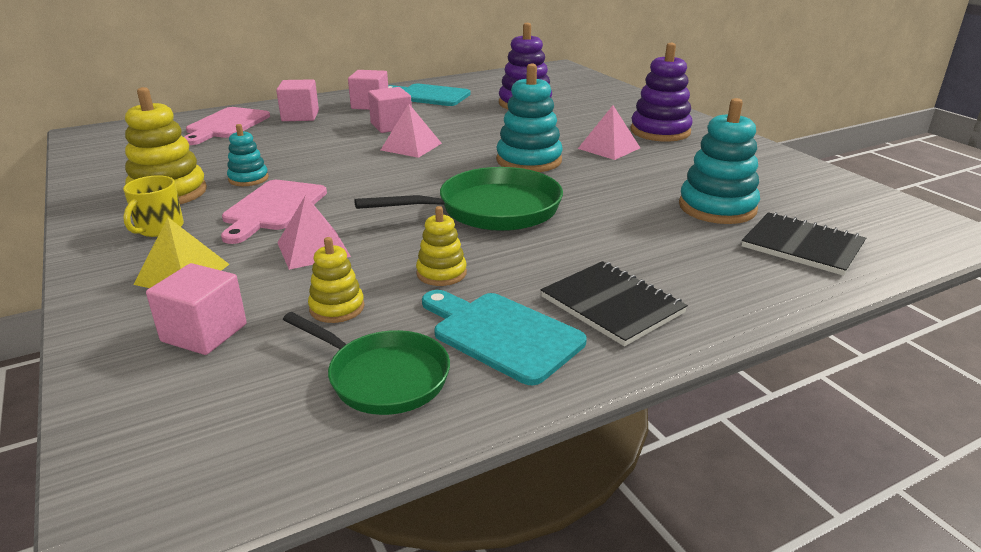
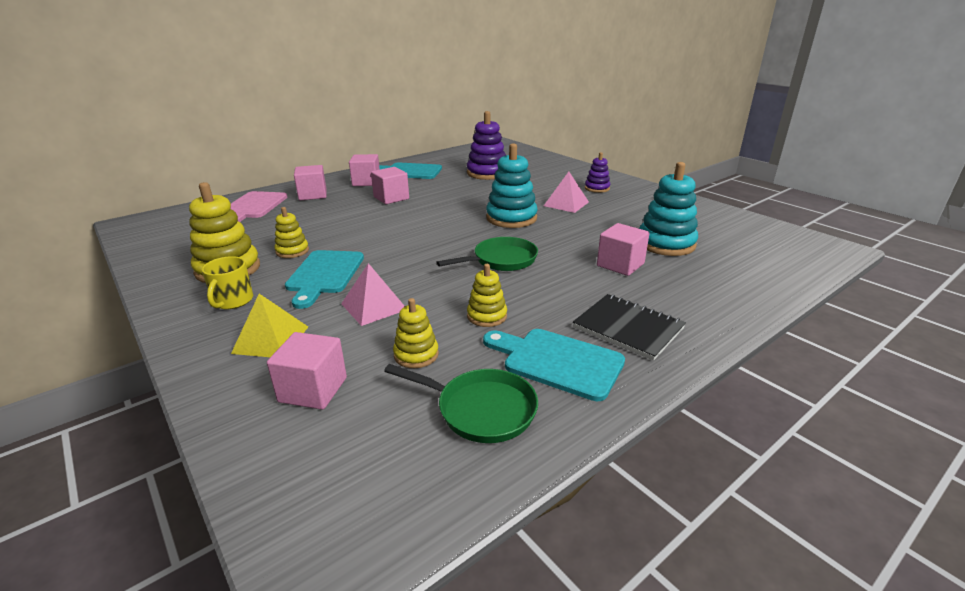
camera: 10 degrees left, 0 degrees up
pink cutting board [221,180,327,244] -> turquoise cutting board [285,250,364,309]
turquoise stacking toy [227,124,269,186] -> yellow stacking toy [274,207,309,258]
green pan [354,167,563,231] -> green pan [436,237,538,271], size x0.66
pink pyramid [381,104,442,158] -> none
purple stacking toy [630,43,693,142] -> purple stacking toy [585,152,610,193], size x0.56
black notebook [742,212,866,276] -> none
none -> pink cube [597,223,650,276]

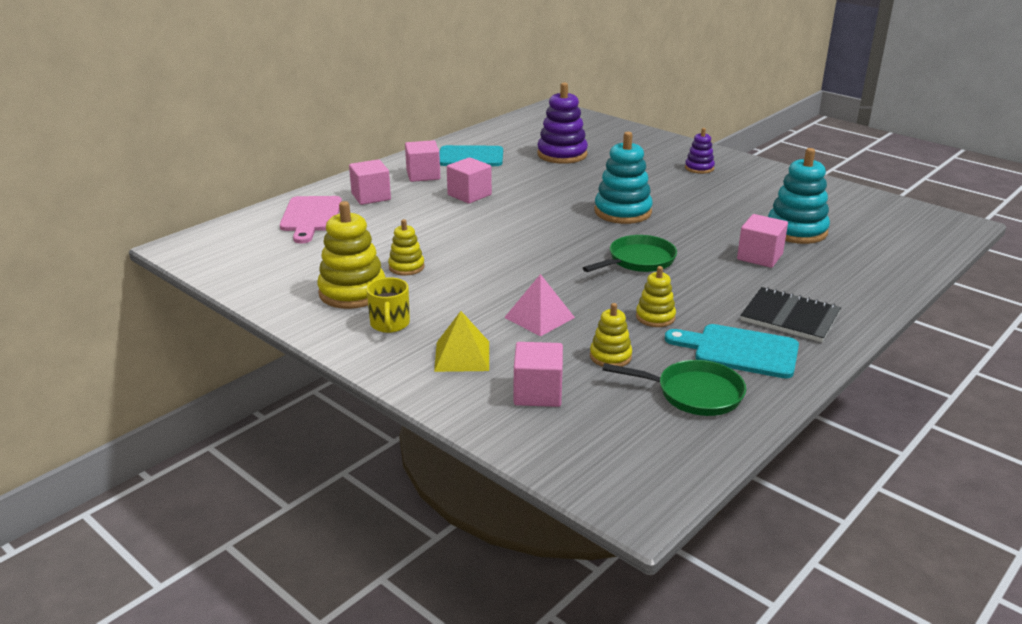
camera: 10 degrees left, 0 degrees up
turquoise cutting board [285,250,364,309] -> none
pink pyramid [544,172,589,213] -> none

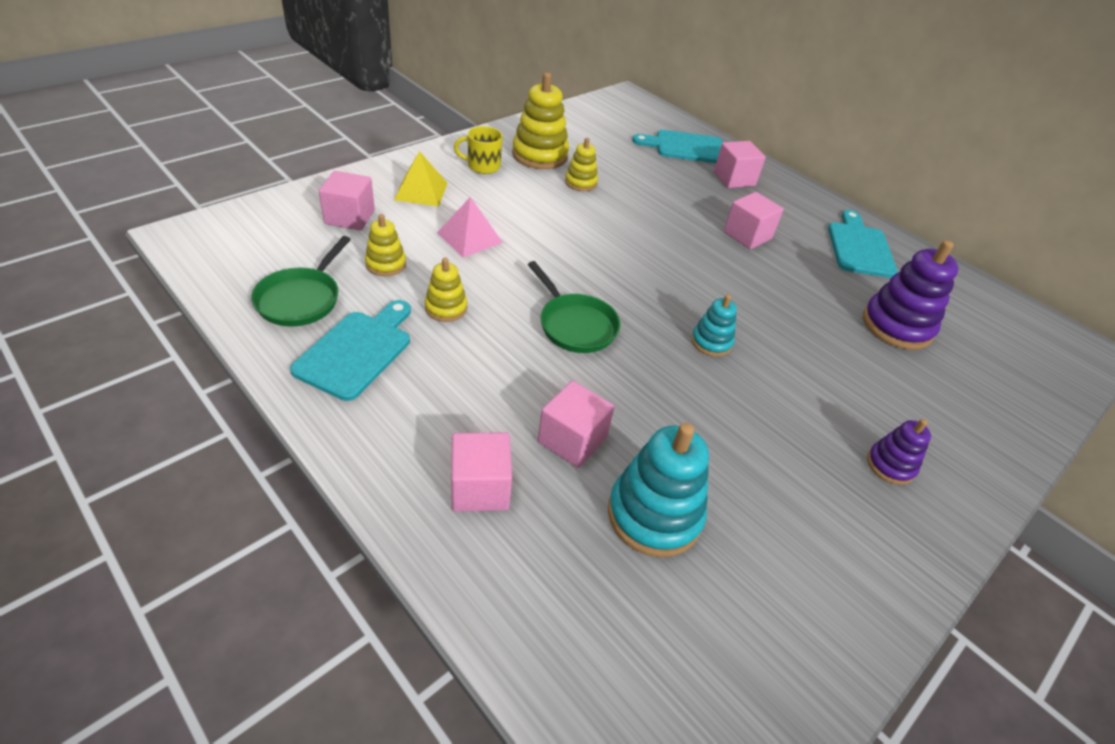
camera: 90 degrees right, 15 degrees up
pink cutting board [280,196,342,243] -> turquoise cutting board [632,130,723,163]
pink cube [405,140,440,182] -> pink cube moved to [451,432,512,512]
turquoise stacking toy [594,132,653,224] -> turquoise stacking toy [691,294,737,357], size x0.56
black notebook [740,287,841,342] -> none

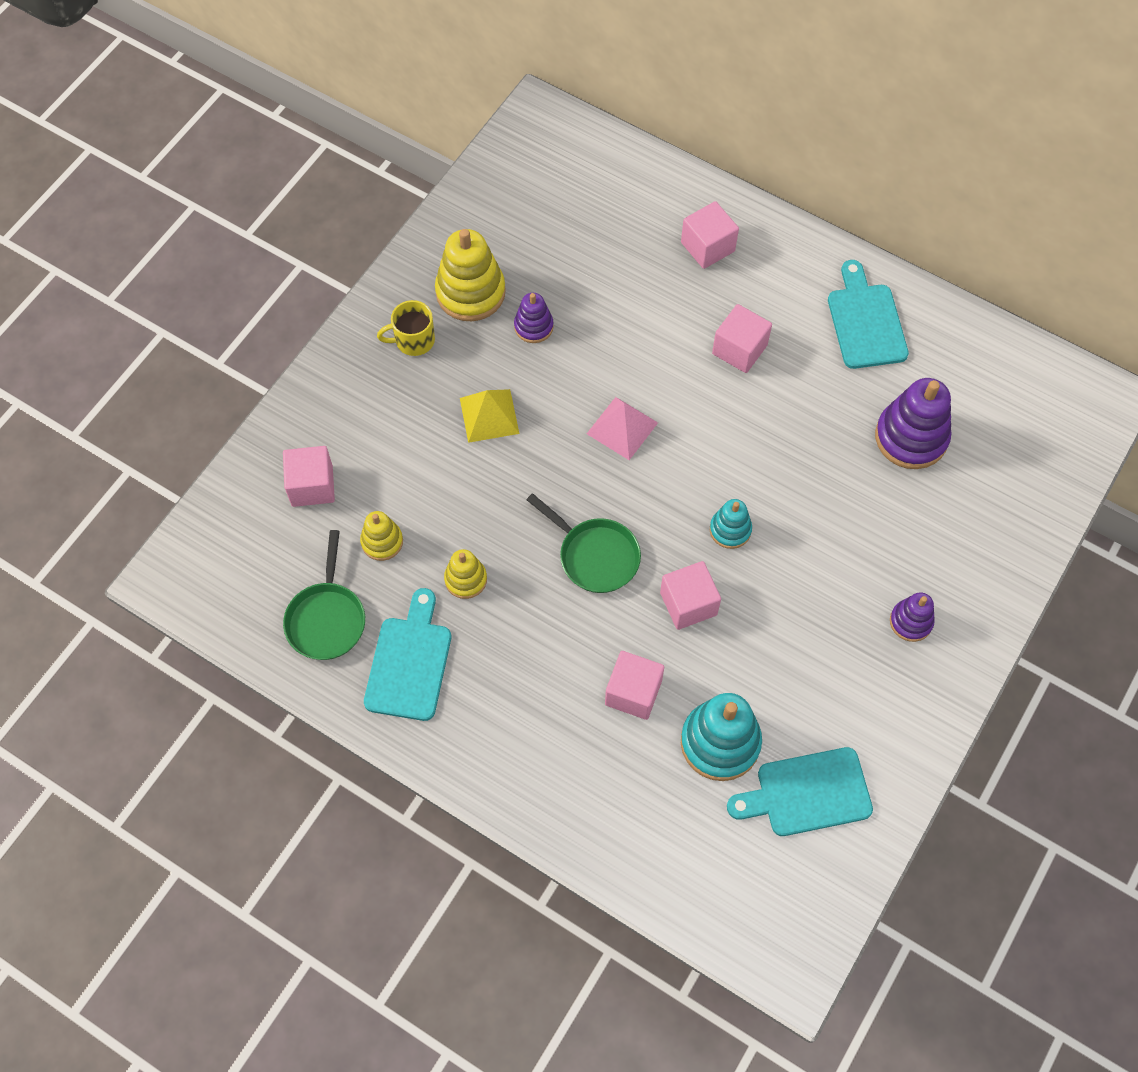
camera: 10 degrees left, 20 degrees up
yellow pyramid [394,151,447,206] -> yellow pyramid moved to [460,389,519,443]
pink pyramid [437,197,503,258] -> pink pyramid moved to [587,397,658,460]
pink cube [451,432,512,512] -> pink cube moved to [660,561,721,630]
yellow stacking toy [565,138,598,191] -> purple stacking toy [514,293,554,343]
turquoise cutting board [632,130,723,163] -> turquoise cutting board moved to [727,747,873,836]

